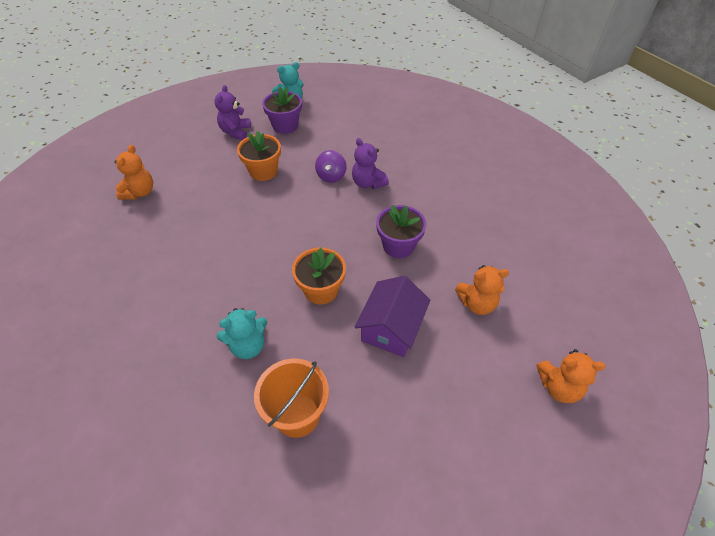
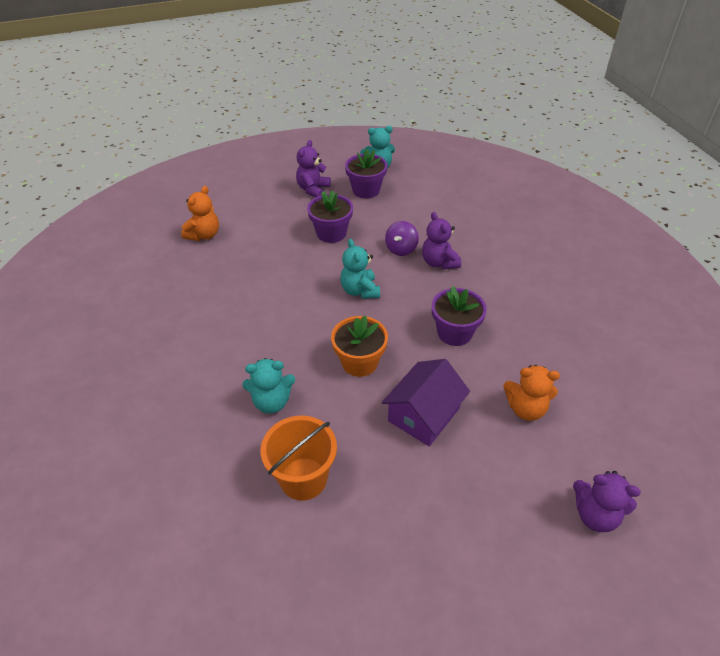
camera: 15 degrees right, 5 degrees down
orange flower pot [237,131,281,181] -> purple flower pot [307,190,353,243]
orange teddy bear [537,349,606,403] -> purple teddy bear [573,471,641,532]
none -> turquoise teddy bear [340,239,380,299]

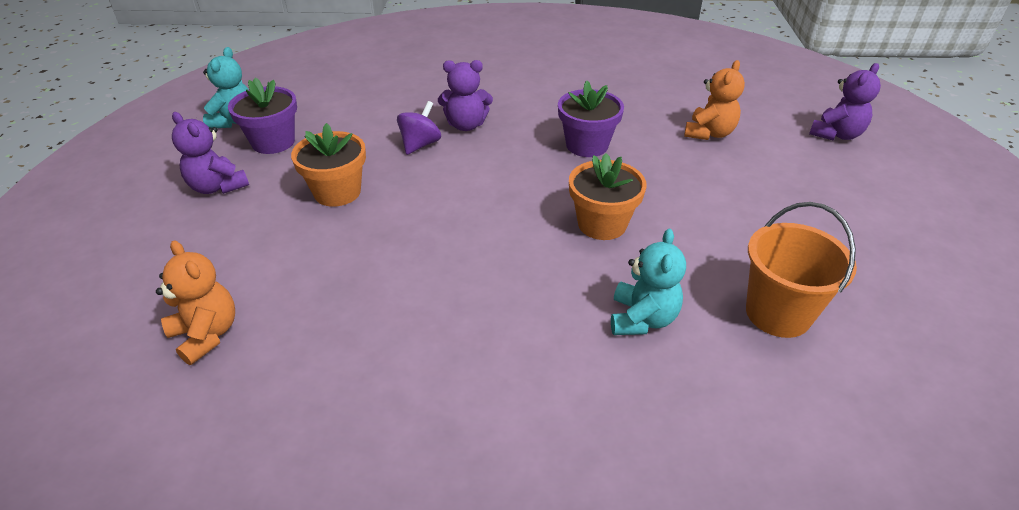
camera: 70 degrees left, 5 degrees down
purple flower pot [307,190,353,243] -> orange flower pot [291,123,366,207]
turquoise teddy bear [340,239,380,299] -> none
purple house [382,359,470,446] -> none
purple spinning top [385,221,419,256] -> purple spinning top turned 105 degrees counterclockwise [397,101,441,155]

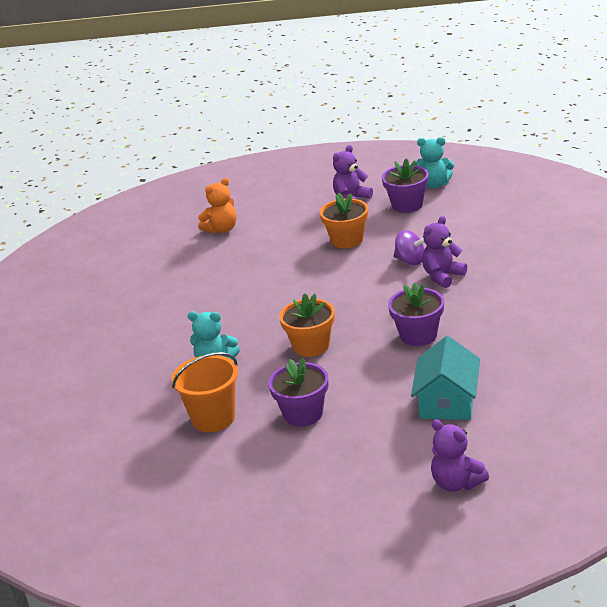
camera: 95 degrees right, 10 degrees down
purple teddy bear [438,60,493,131] -> purple teddy bear turned 45 degrees clockwise [422,216,467,288]
orange teddy bear [684,60,745,140] -> turquoise house [411,336,480,420]
none -> purple flower pot [268,358,328,426]

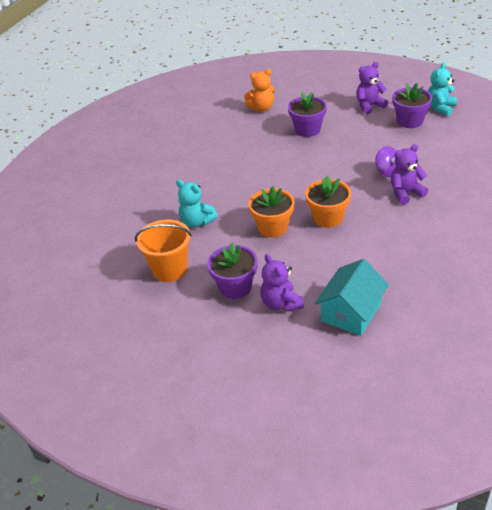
camera: 20 degrees right, 10 degrees up
orange flower pot [320,192,368,248] -> orange flower pot moved to [305,175,351,228]
purple flower pot [388,283,444,346] -> purple flower pot moved to [288,92,327,137]
turquoise teddy bear [415,137,454,189] -> turquoise teddy bear turned 90 degrees clockwise [428,62,457,116]
purple teddy bear [431,419,489,492] -> purple teddy bear moved to [261,254,304,312]

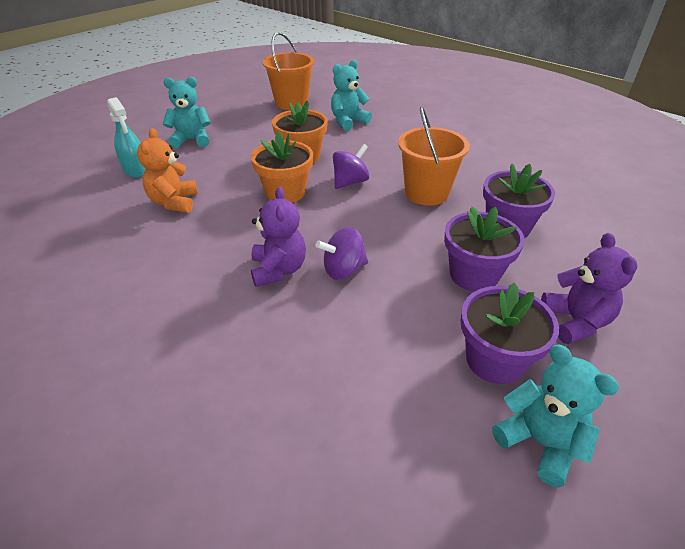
camera: 105 degrees right, 0 degrees up
purple flower pot [207,243,258,299] -> purple flower pot moved to [444,206,525,291]
orange teddy bear [244,69,275,112] -> orange teddy bear moved to [137,128,198,213]
purple teddy bear [261,254,304,312] -> turquoise teddy bear [163,77,210,148]
turquoise house [315,259,389,336] -> turquoise spray bottle [107,97,146,178]
none -> purple spinning top [333,144,370,189]
none -> orange bucket [398,106,470,206]

